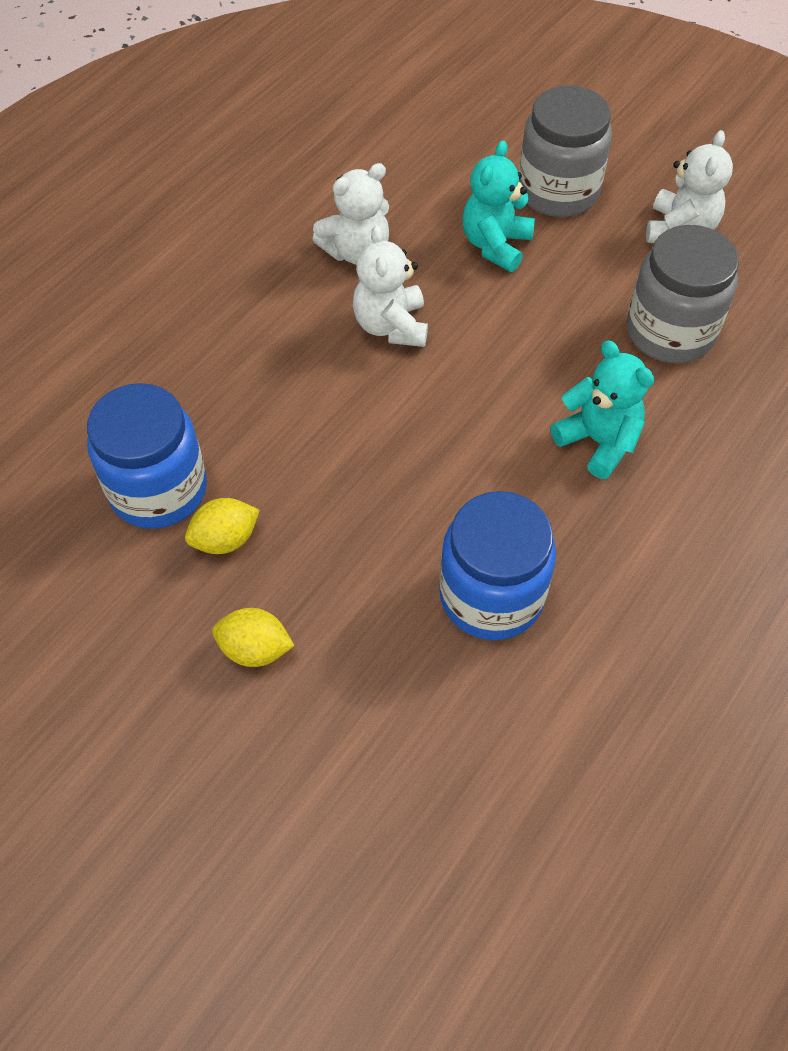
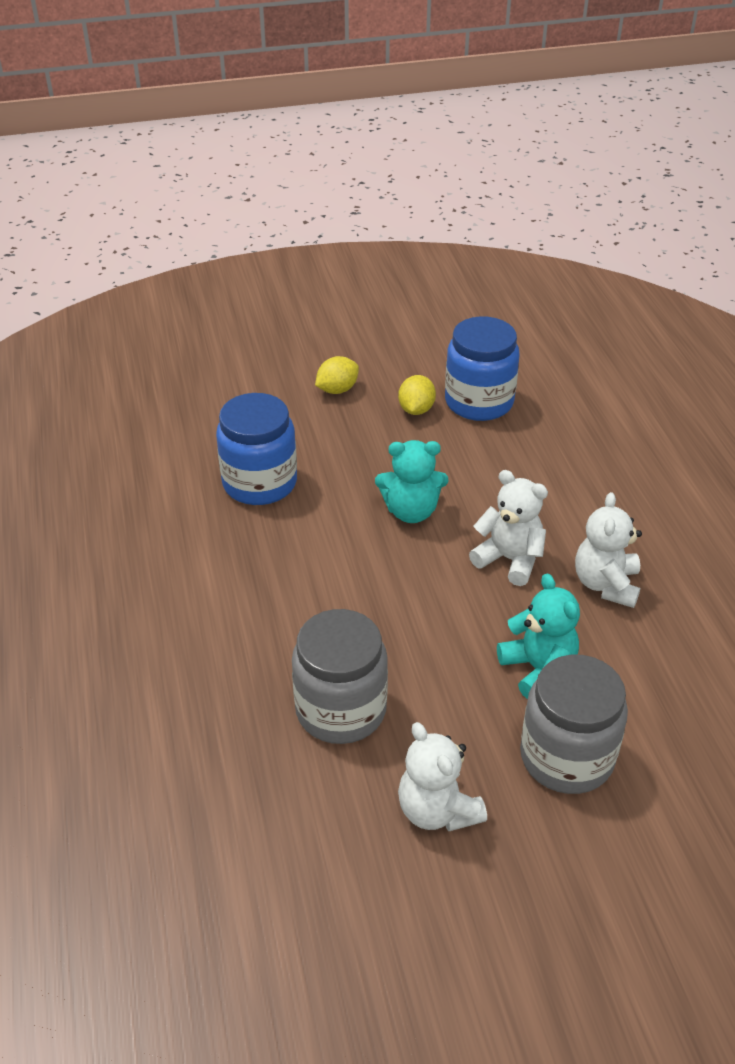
camera: 130 degrees right, 15 degrees down
turquoise teddy bear [550,340,654,479] -> turquoise teddy bear moved to [375,440,448,523]

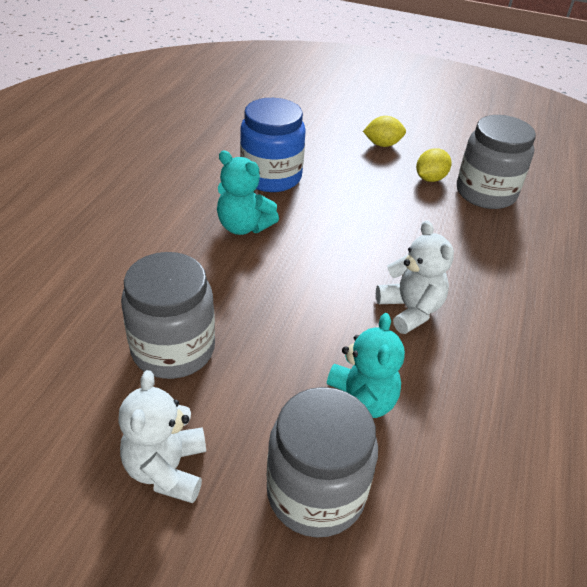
camera: 30 degrees right, 0 degrees up
turquoise teddy bear [375,440,448,523] -> turquoise teddy bear moved to [217,151,279,235]
blue jar [445,316,520,421] -> grey jar [457,115,536,209]
white teddy bear [575,492,642,608] -> none

